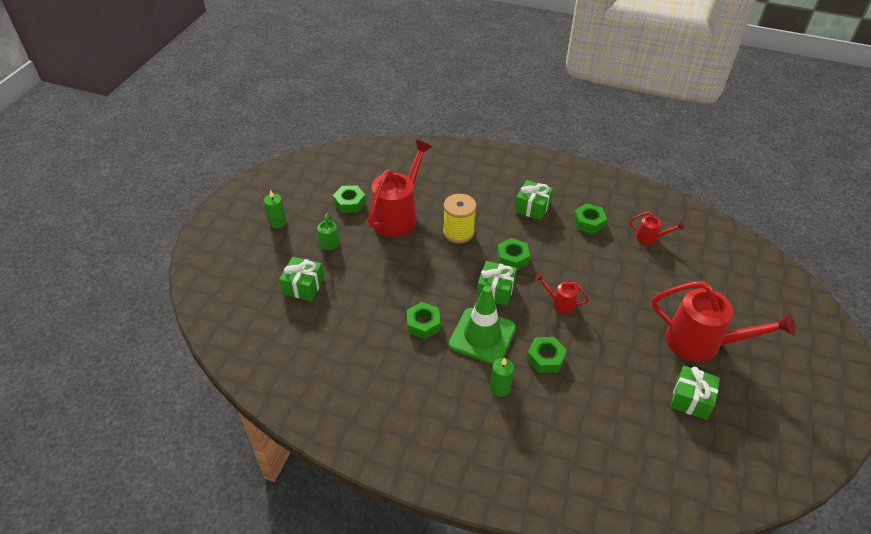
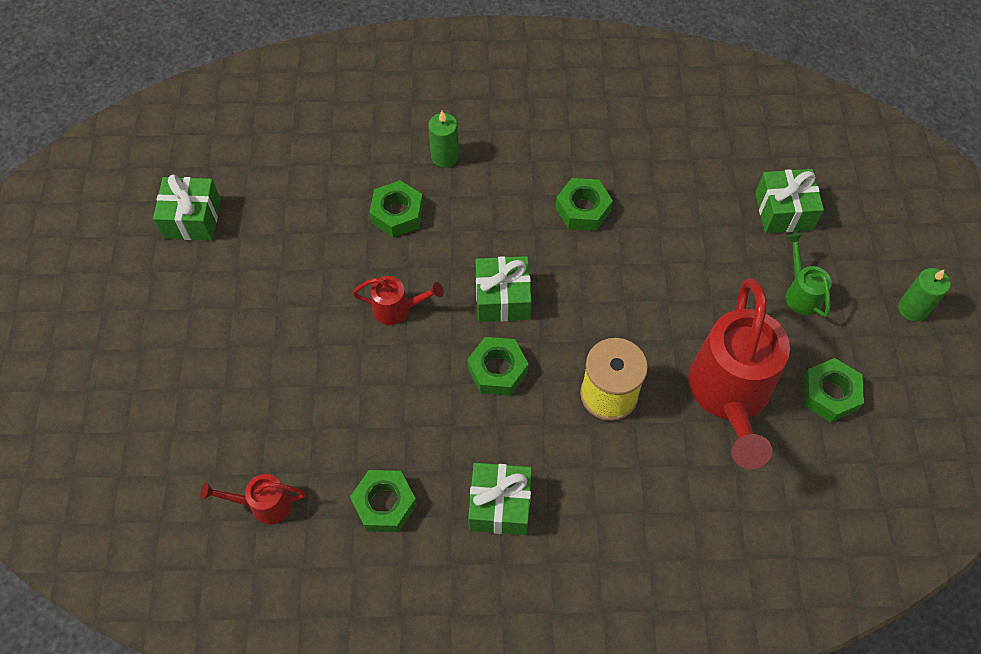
camera: 160 degrees right, 15 degrees up
green traffic cone [449,286,516,365] -> none
red watering can [652,281,795,362] -> none

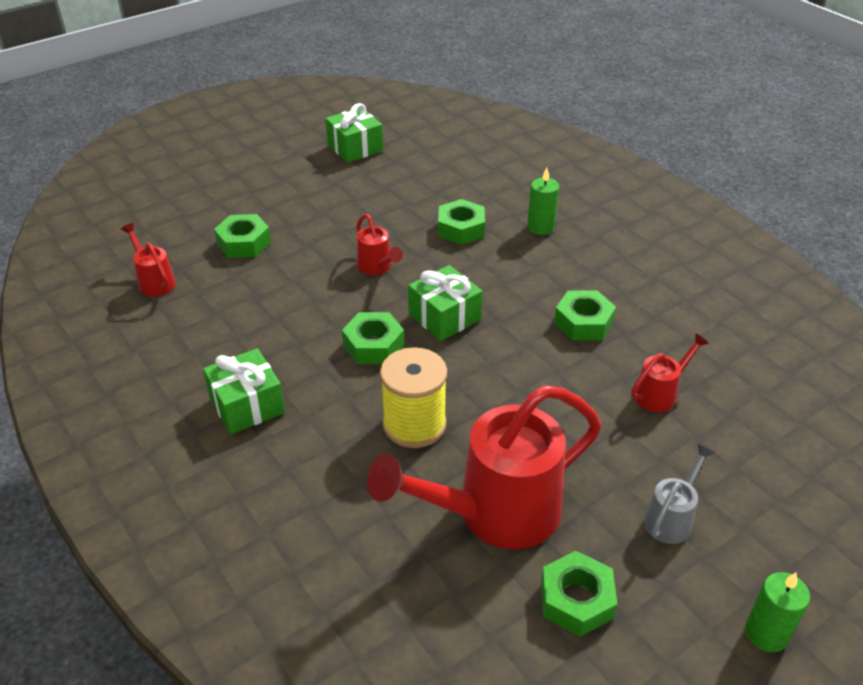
camera: 55 degrees right, 20 degrees down
green nut [350,470,417,532] -> green nut moved to [214,214,271,258]
green gift [755,169,824,233] -> none
green watering can [786,233,832,317] -> grey watering can [644,444,715,544]
none -> red watering can [631,333,709,412]

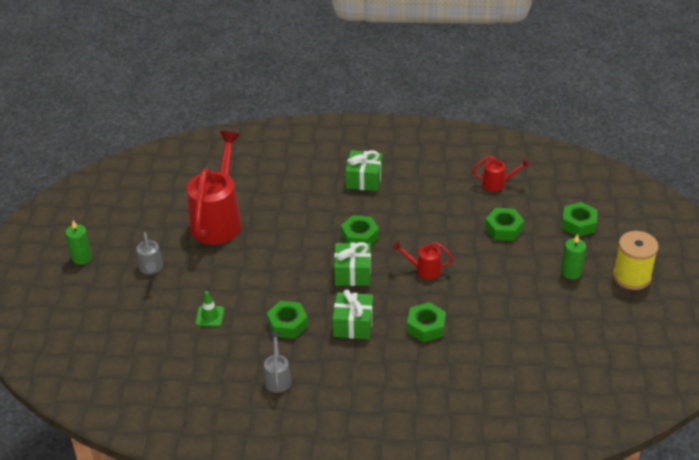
camera: 130 degrees right, 0 degrees up
green gift [325,103,383,163] -> green gift moved to [333,290,373,339]
yellow spool [380,347,447,448] -> yellow spool moved to [613,231,659,290]
green candle [527,168,559,235] -> green candle moved to [561,234,586,279]
green nut [541,551,617,637] -> green nut moved to [562,202,598,237]
red watering can [631,333,709,412] -> green traffic cone [196,291,225,327]
none -> grey watering can [264,332,292,393]

